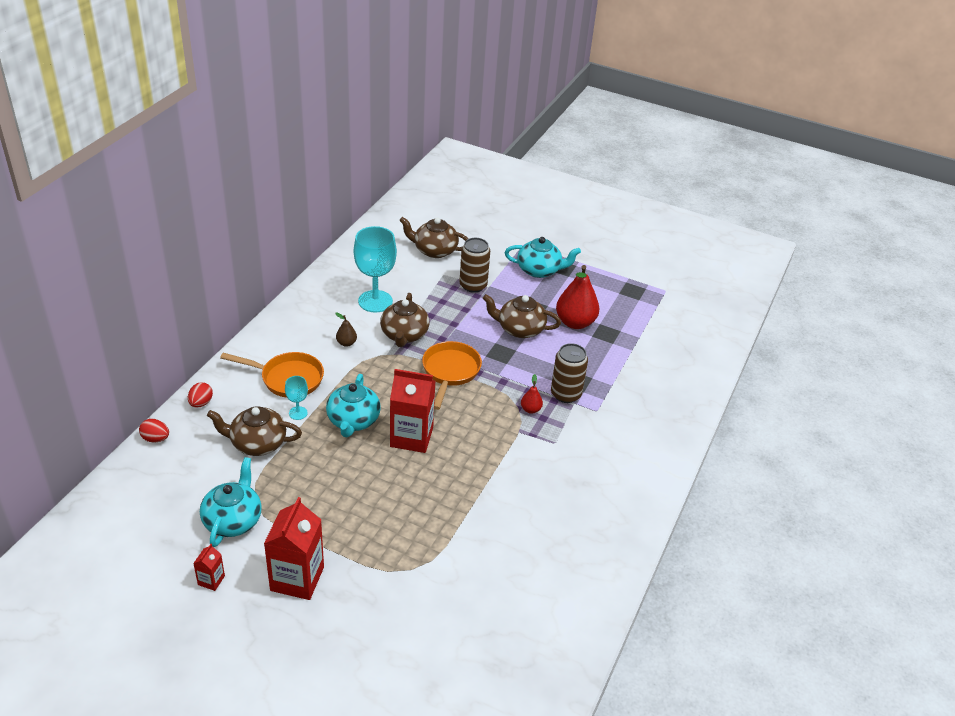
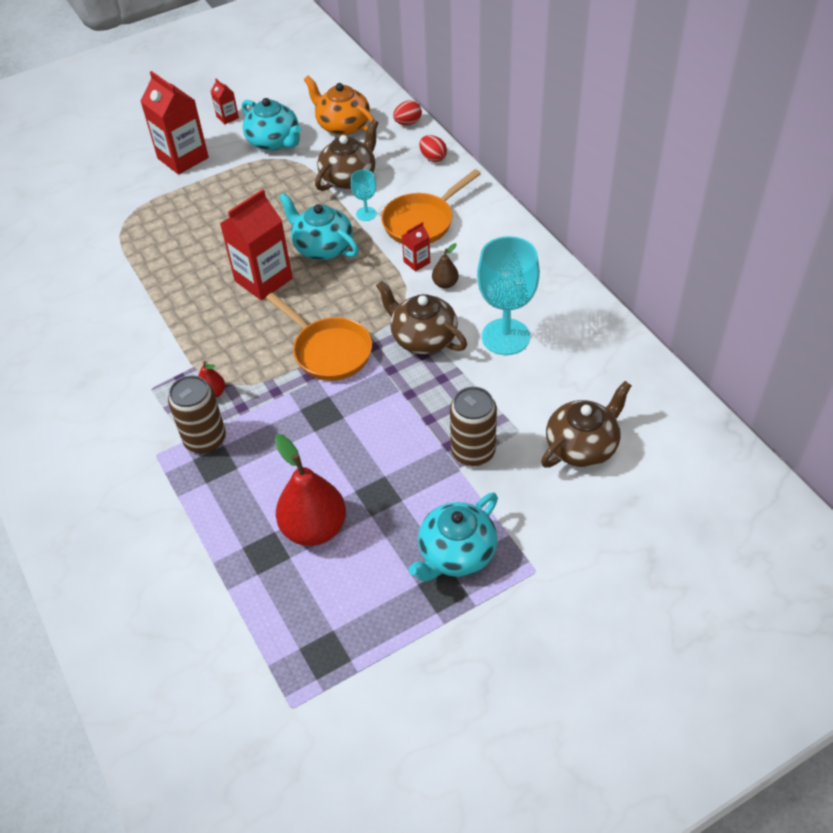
camera: 130 degrees right, 10 degrees up
brown teapot [483,294,561,338] -> none
none -> orange teapot [304,76,375,136]
none -> red carton [402,222,430,272]

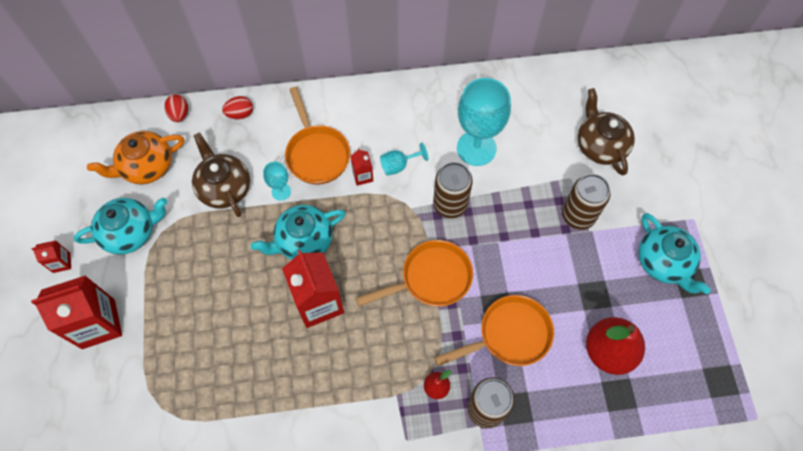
camera: 70 degrees left, 15 degrees up
brown teapot [376,280,467,354] -> brown can [433,162,473,218]
brown pear [432,243,459,289] -> turquoise goblet [380,143,428,176]
none -> orange pan [434,295,554,366]

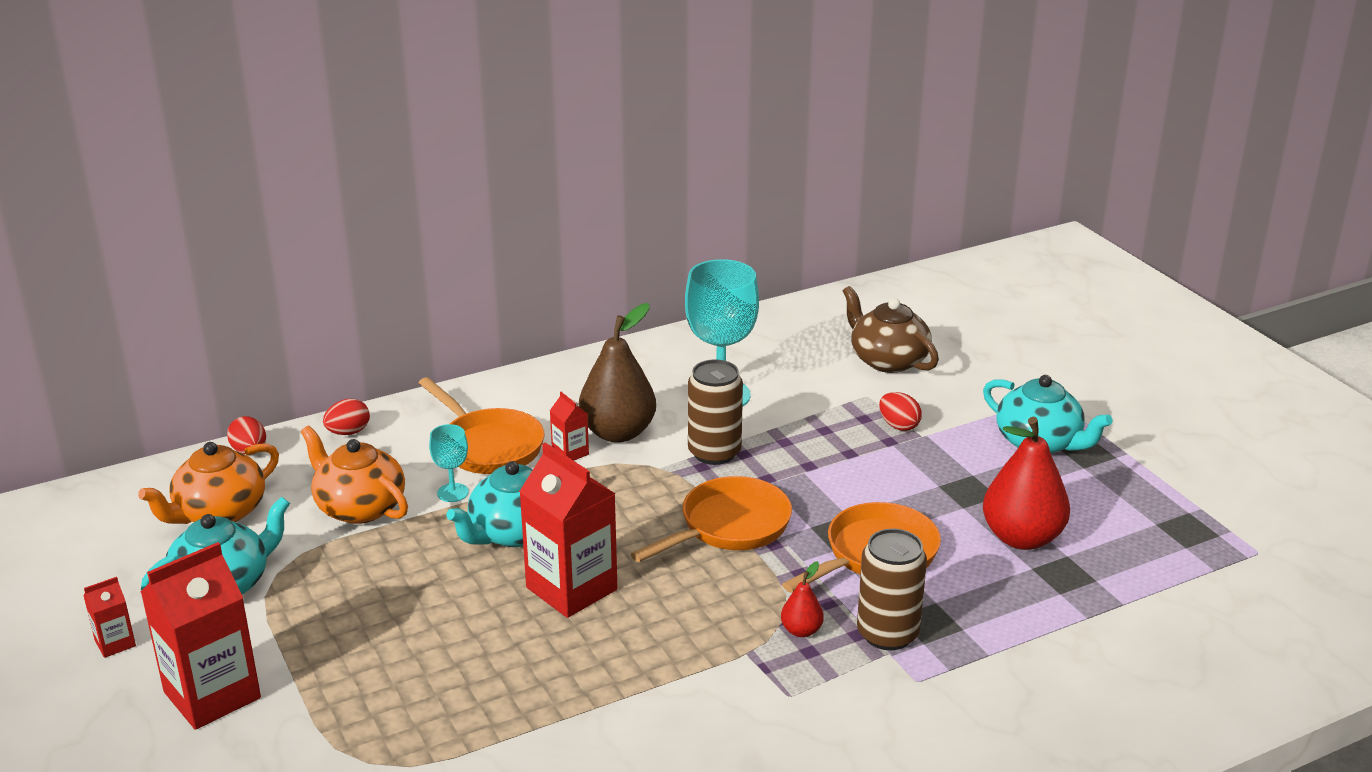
camera: 20 degrees left, 35 degrees down
brown teapot [192,132,250,217] -> orange teapot [301,426,408,524]
turquoise goblet [380,143,428,176] -> brown pear [579,303,656,443]
brown can [562,174,611,230] -> red egg [879,392,922,431]

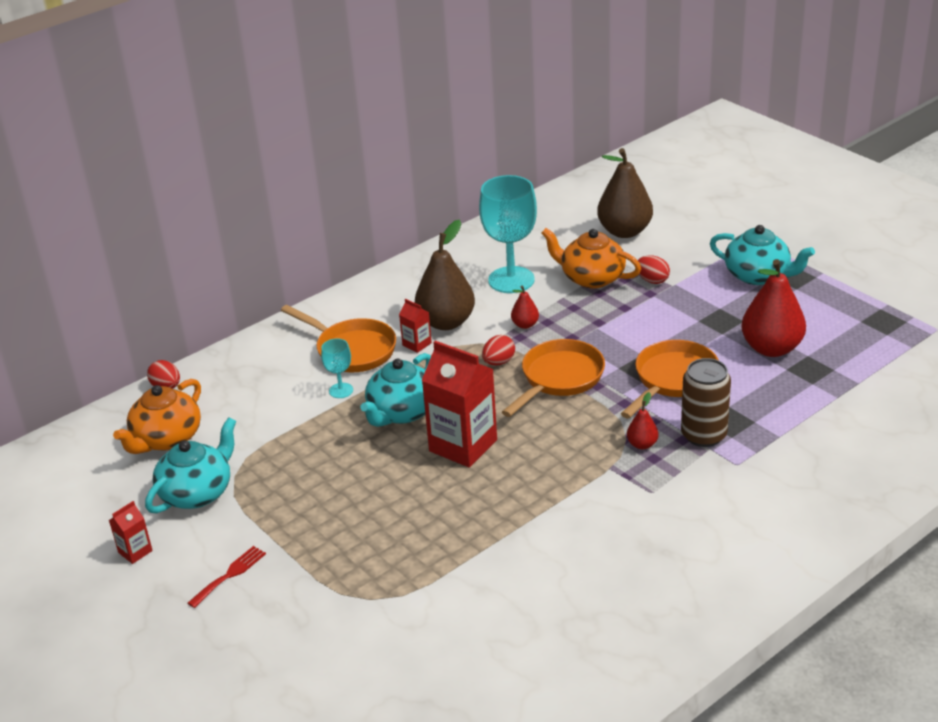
camera: 10 degrees left, 5 degrees up
red carton [141,542,261,730] -> red fork [188,546,266,608]
orange teapot [301,426,408,524] -> orange teapot moved to [541,228,641,289]
red egg [323,399,370,435] -> red egg moved to [482,335,515,366]
brown can [688,359,743,465] -> red pear [511,286,539,329]
brown teapot [843,286,939,373] -> brown pear [597,148,653,238]

